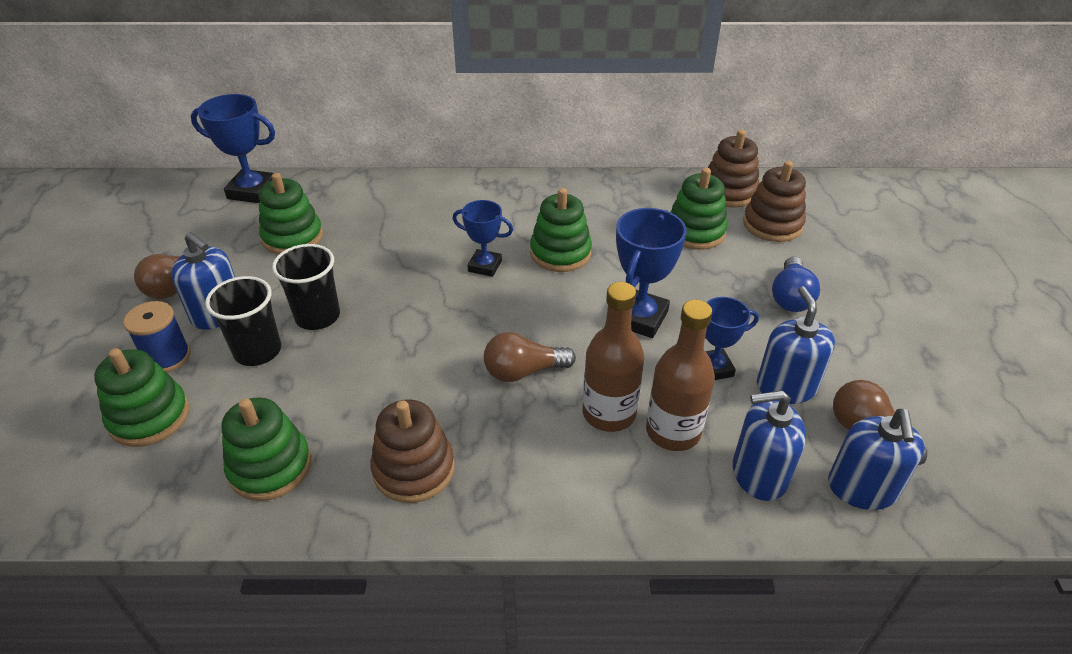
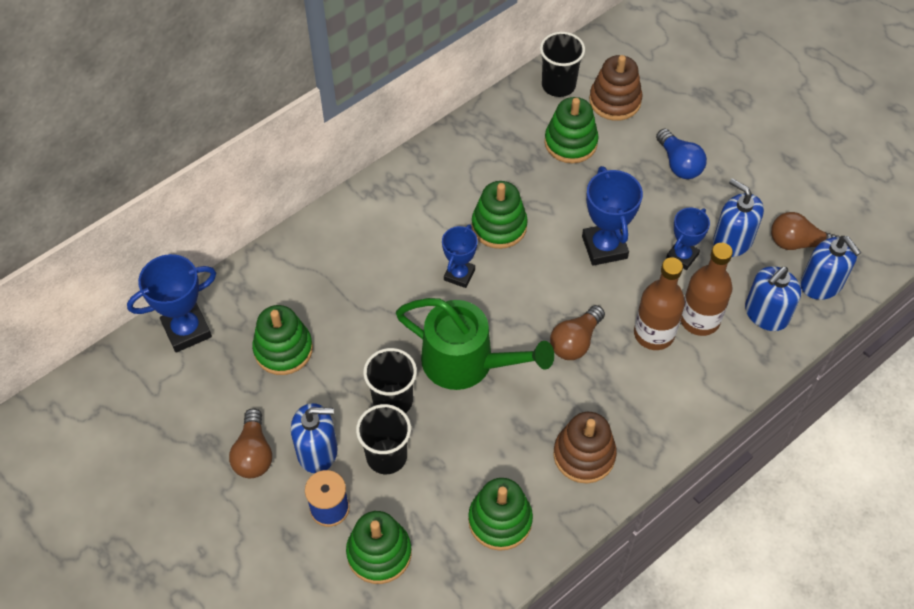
camera: 40 degrees left, 15 degrees up
blue trophy [453,200,513,277] -> blue trophy turned 45 degrees counterclockwise [442,225,478,288]
brown stacking toy [708,130,760,207] -> black cup [540,32,585,97]
none -> green watering can [396,298,554,390]

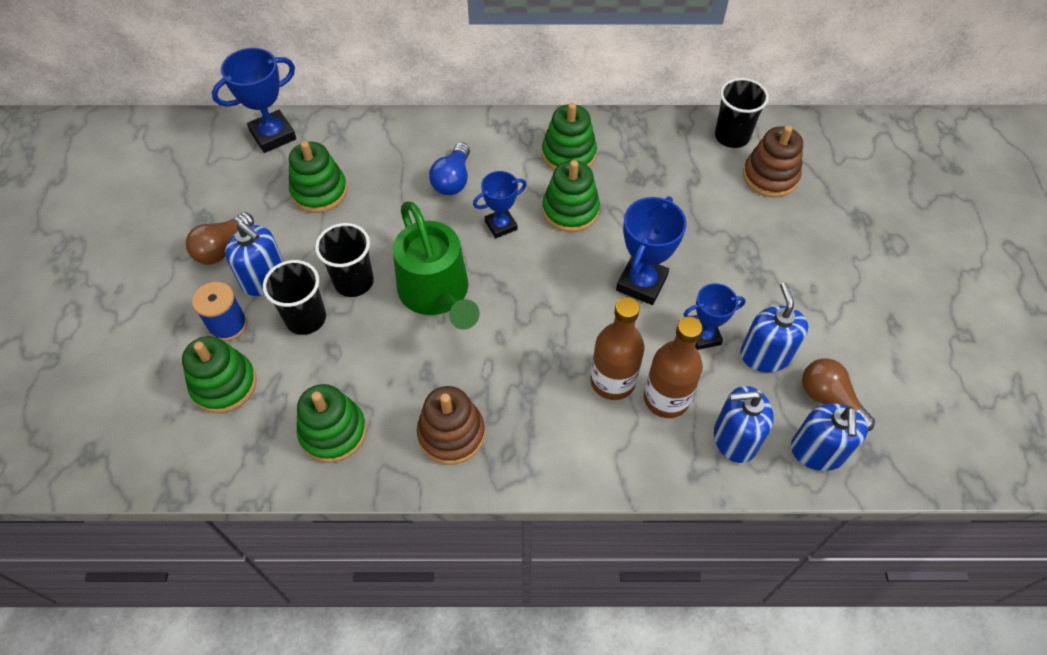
camera: 40 degrees right, 0 degrees up
blue trophy [127,254,216,353] -> blue trophy turned 45 degrees counterclockwise [212,48,296,153]
green stacking toy [545,97,599,163] -> green stacking toy moved to [542,103,597,171]
brown light bulb [550,305,605,360] -> none
blue light bulb [656,129,707,179] -> blue light bulb moved to [429,143,470,195]

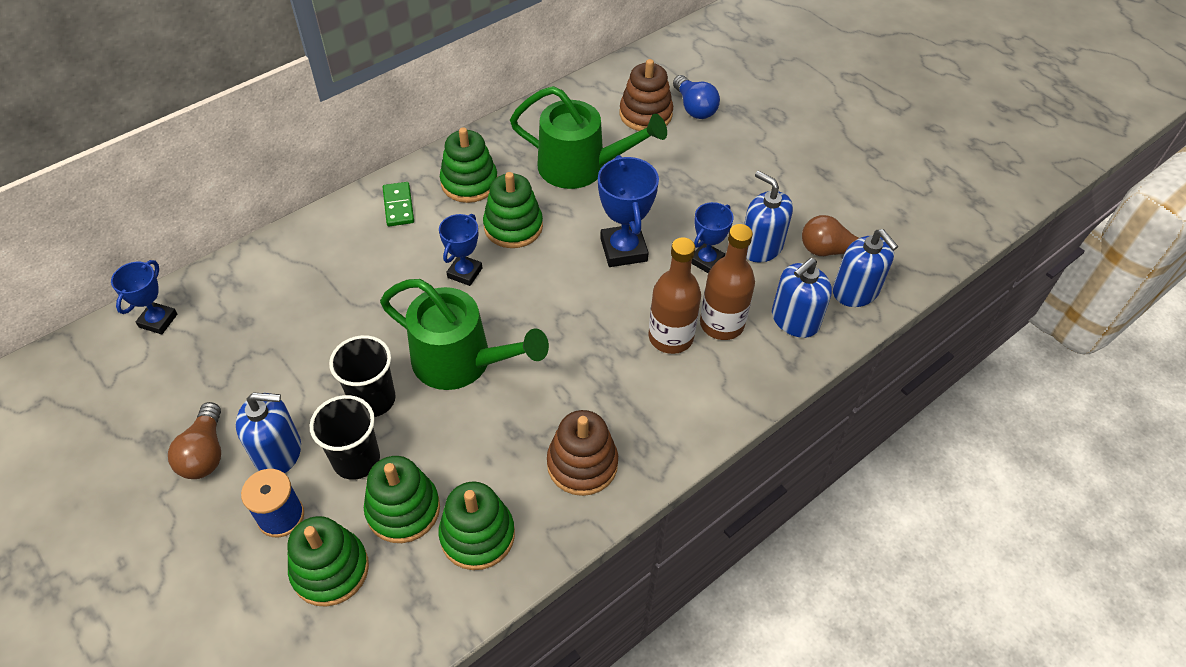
camera: 40 degrees left, 5 degrees down
blue trophy [212,48,296,153] -> blue trophy [111,260,177,334], size x0.65
green stacking toy [289,141,347,213] -> green stacking toy moved to [364,456,440,543]
blue light bulb [429,143,470,195] -> blue light bulb moved to [673,75,720,119]
black cup [715,78,769,148] -> none
none -> green domino [383,182,414,226]
none -> green watering can [510,86,667,189]

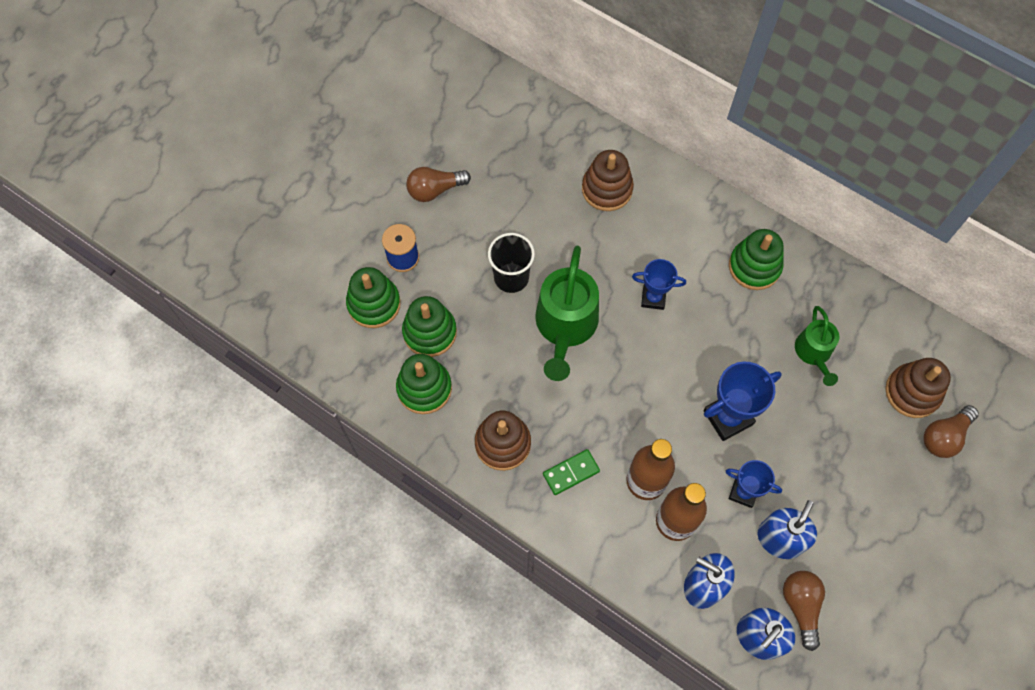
camera: 75 degrees right, 15 degrees up
blue trophy [111,260,177,334] -> none
blue soap dispenser [236,393,301,473] -> none
black cup [310,395,380,480] -> none
green domino [383,182,414,226] -> green domino moved to [543,449,600,495]
green stacking toy [483,172,543,248] -> none
green watering can [510,86,667,189] -> green watering can [795,306,839,386], size x0.58
blue light bulb [673,75,720,119] -> brown light bulb [924,405,979,458]
none -> brown stacking toy [582,150,634,211]

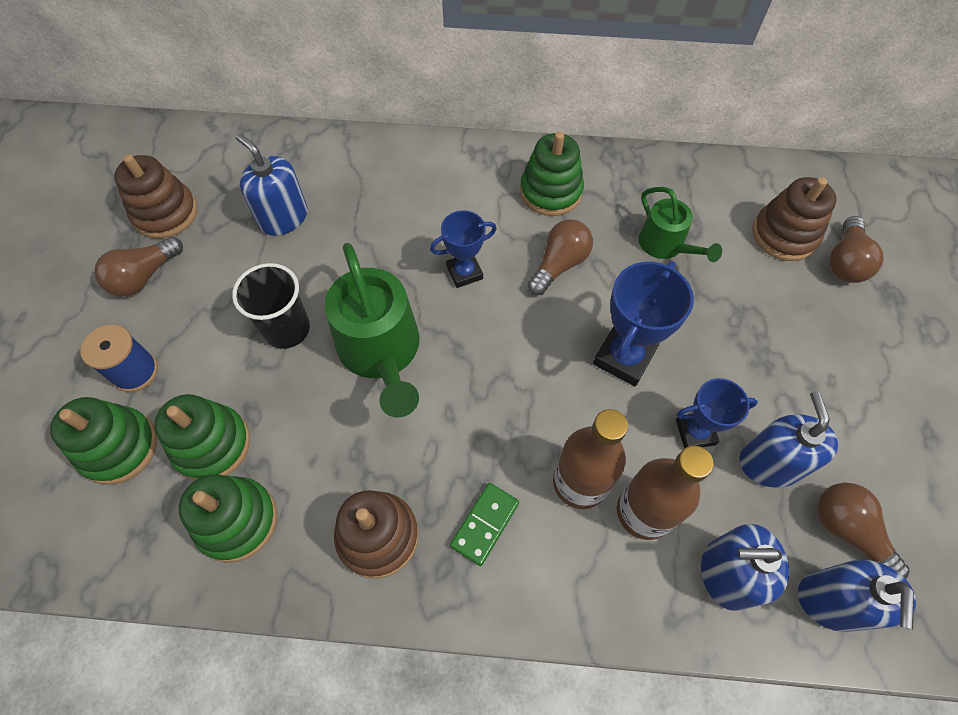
camera: 30 degrees left, 5 degrees down
brown stacking toy [582,150,634,211] -> brown stacking toy moved to [114,154,197,239]
none -> blue soap dispenser [236,133,308,236]
none -> brown light bulb [528,219,593,295]

